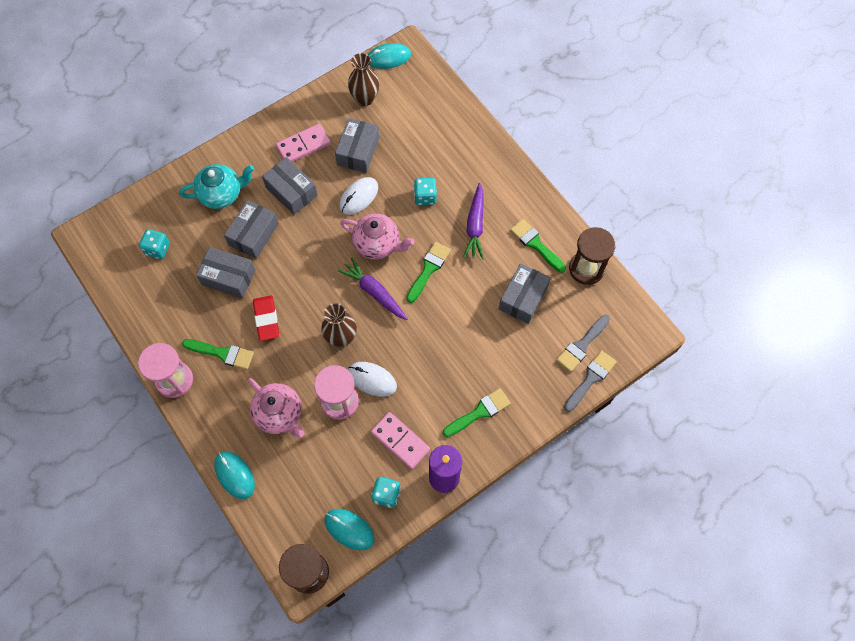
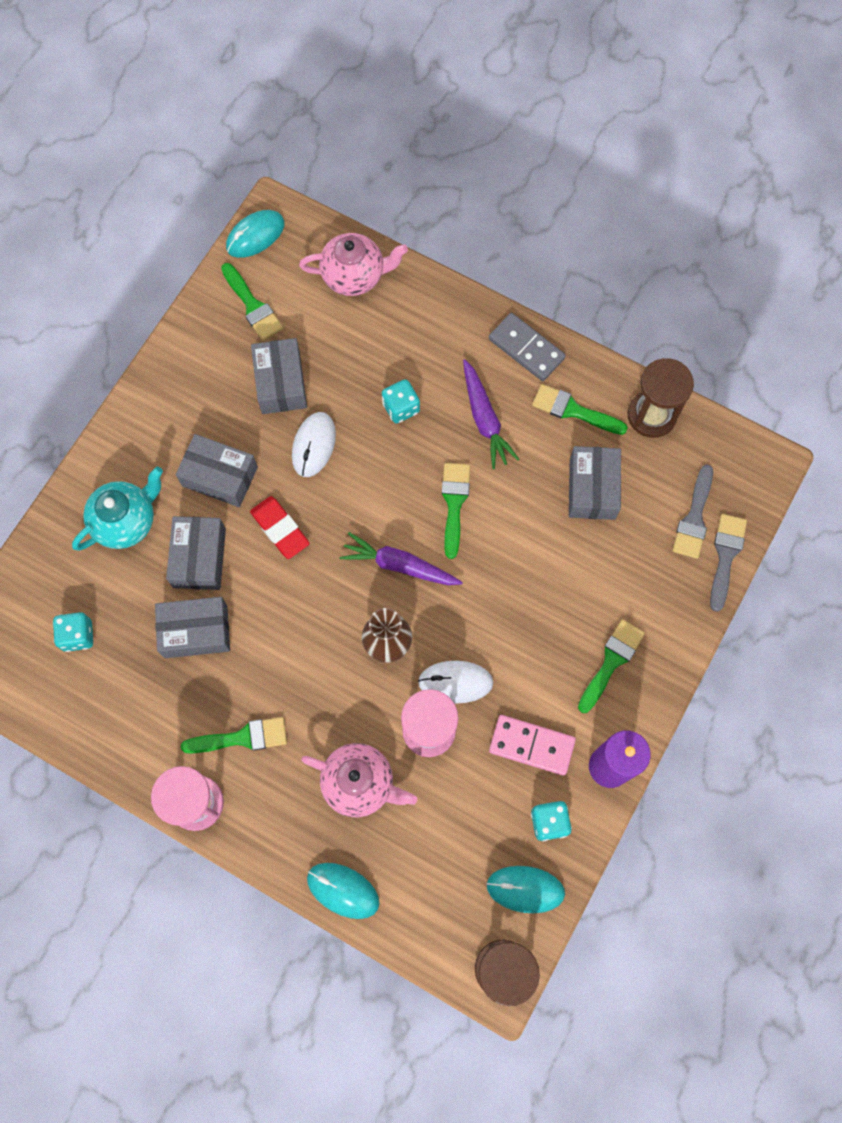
camera: 25 degrees left, 5 degrees up
red eraser [253,295,279,341] -> red eraser moved to [250,496,310,559]
pink domino [276,124,331,162] -> none
pink teapot [340,214,415,260] -> pink teapot moved to [299,233,408,296]
brown vase [348,53,379,106] -> green brush [221,263,283,341]
none -> grey domino [489,313,566,381]

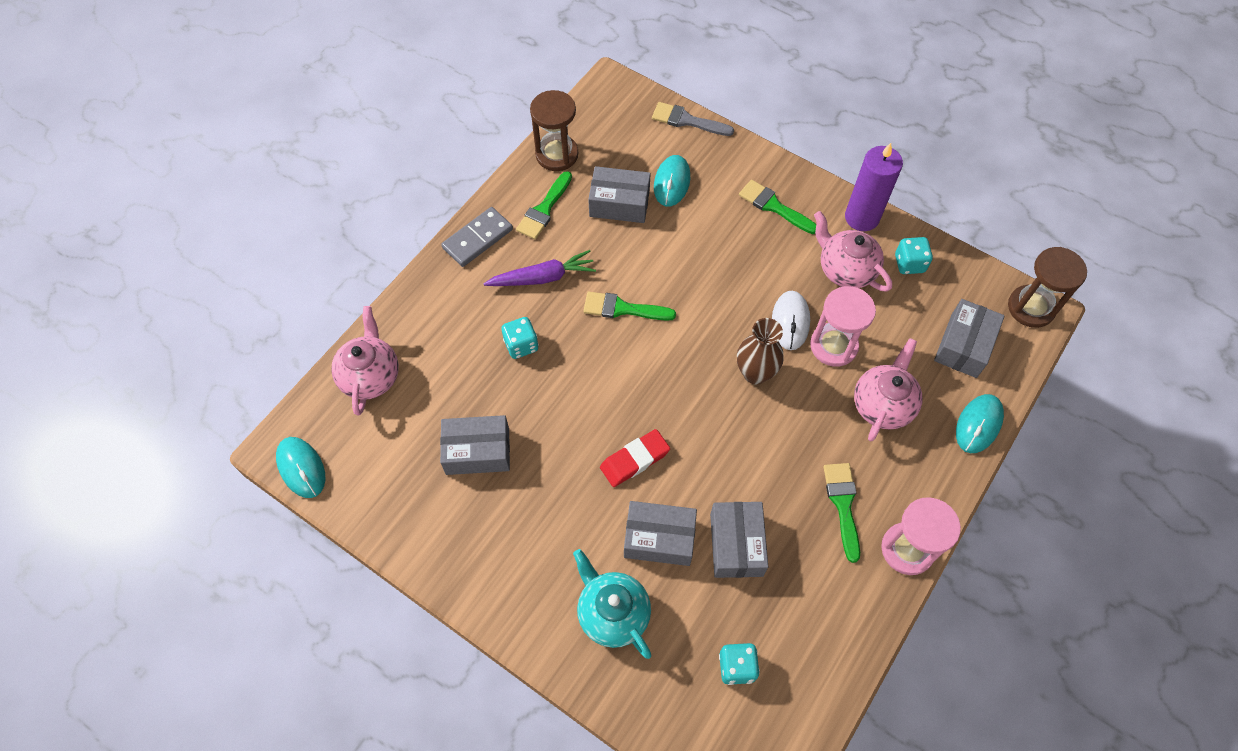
camera: 85 degrees left, 10 degrees down
grey box [176,434,258,507] -> grey box moved to [934,299,1005,378]
green brush [221,263,283,341] -> none
white mouse [292,412,336,477] -> none
purple carrot [339,532,463,585] -> none
turquoise mouse [487,866,565,913] -> turquoise mouse moved to [654,155,690,206]
pink domino [489,715,576,776] -> pink teapot [814,211,892,292]
grey brush [672,464,713,559] -> none

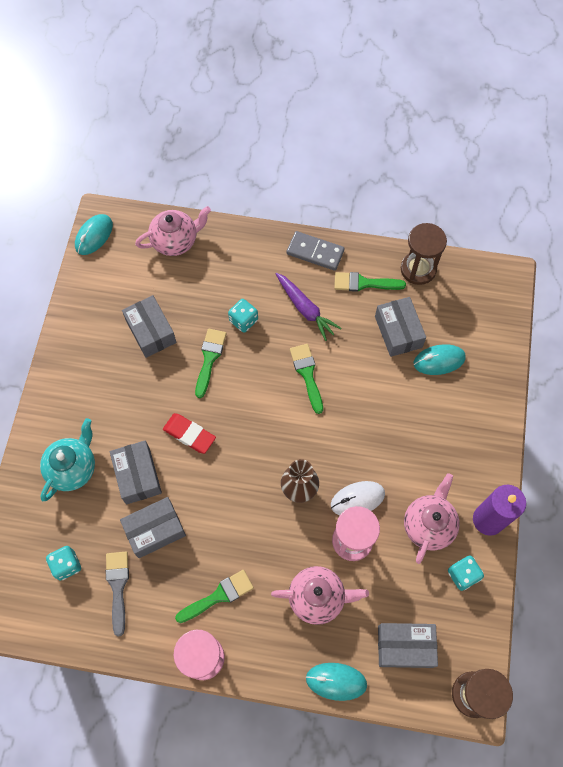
camera: 65 degrees right, 5 degrees up
grey brush [652,102,734,136] -> grey brush moved to [106,552,129,636]
green brush [739,180,816,234] -> green brush moved to [195,329,226,398]

